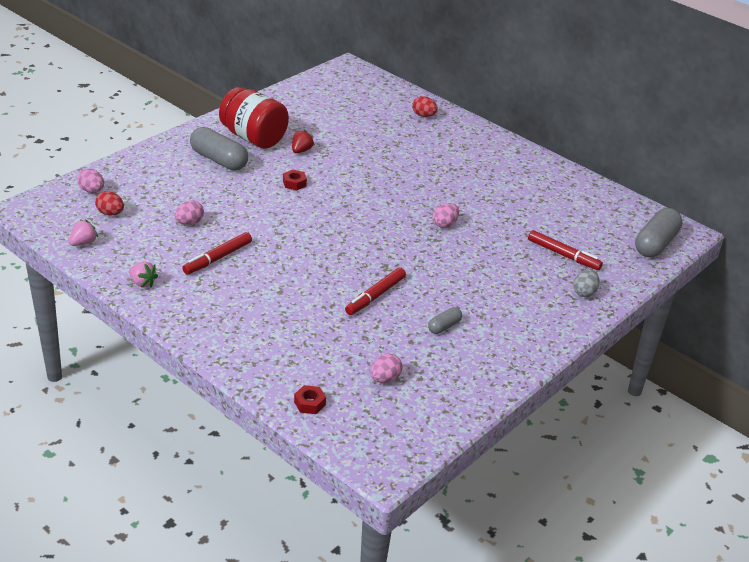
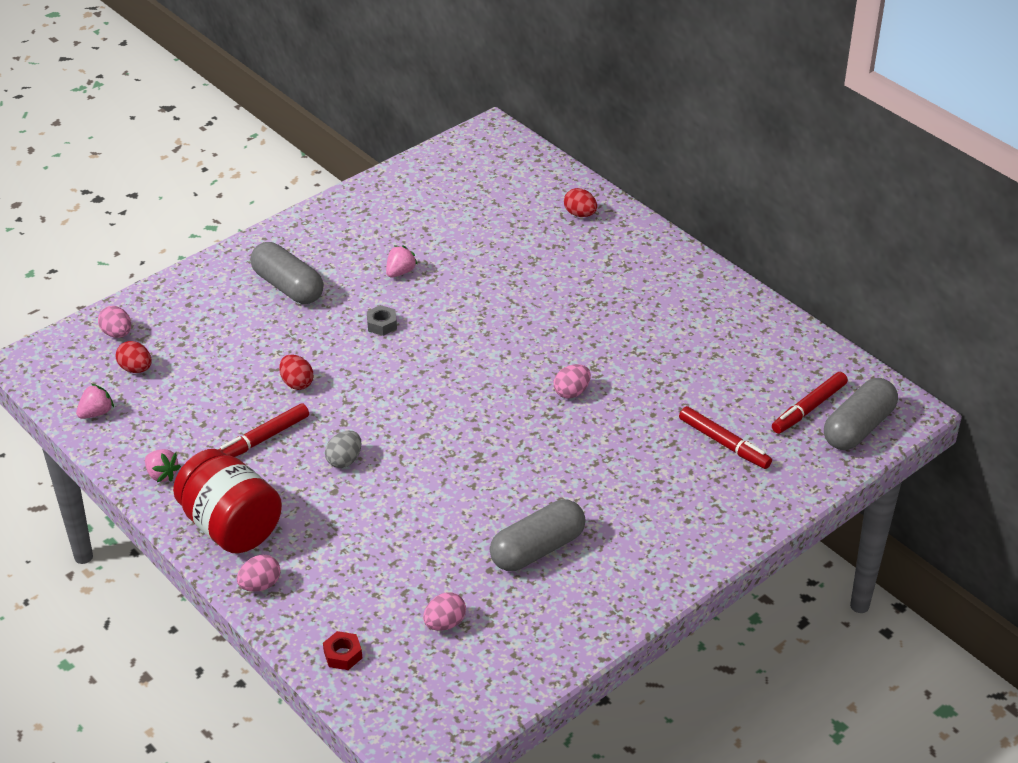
camera: 10 degrees right, 5 degrees up
pink egg [175,200,204,225] -> pink egg moved to [237,555,281,592]
red jar [219,87,289,149] -> red jar moved to [173,449,282,553]
red nut [283,169,307,190] -> grey nut [367,305,397,336]
red strawberry [292,130,314,153] -> pink strawberry [386,245,418,277]
red marker [345,267,406,315] -> red marker moved to [772,372,848,434]
grey capsule [428,307,462,334] -> grey capsule [490,499,586,571], size x1.98
grey egg [573,269,600,297] -> grey egg moved to [325,431,362,468]
none -> red egg [279,354,313,390]

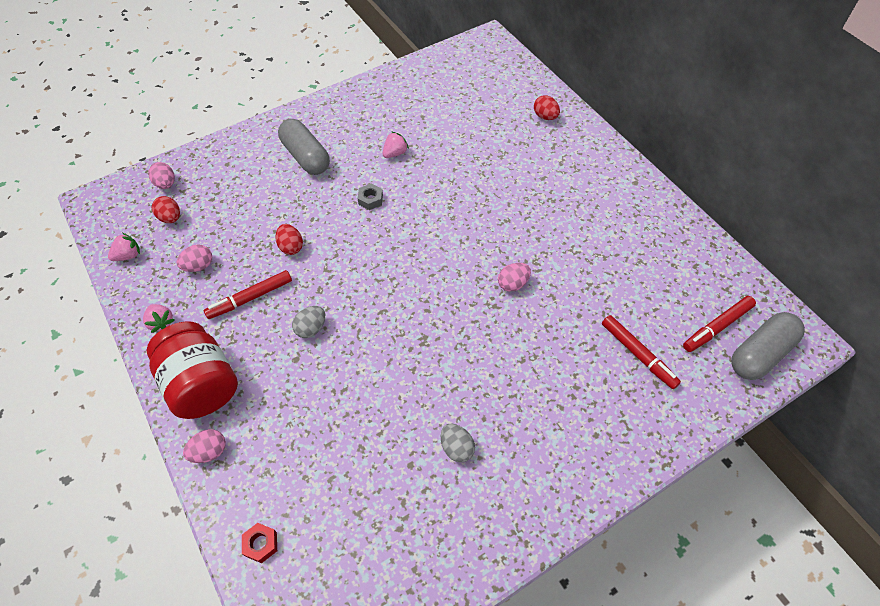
camera: 10 degrees right, 15 degrees up
pink egg [423,592,466,631] -> pink egg moved to [176,244,212,272]
grey capsule [490,499,586,571] -> grey egg [441,424,475,463]

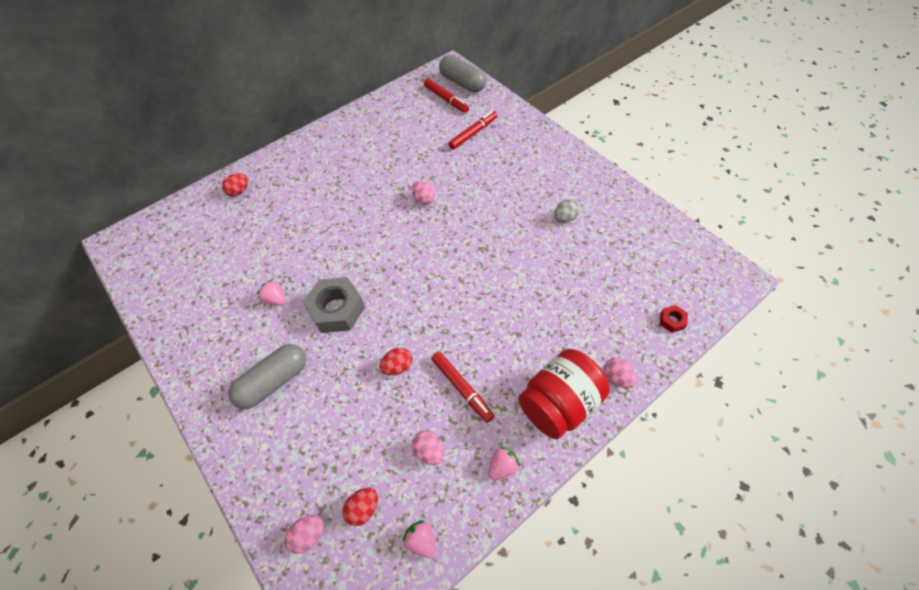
camera: 95 degrees left, 0 degrees up
grey egg [292,306,325,338] -> none
grey nut [358,183,383,210] -> grey nut [303,277,365,333], size x2.18

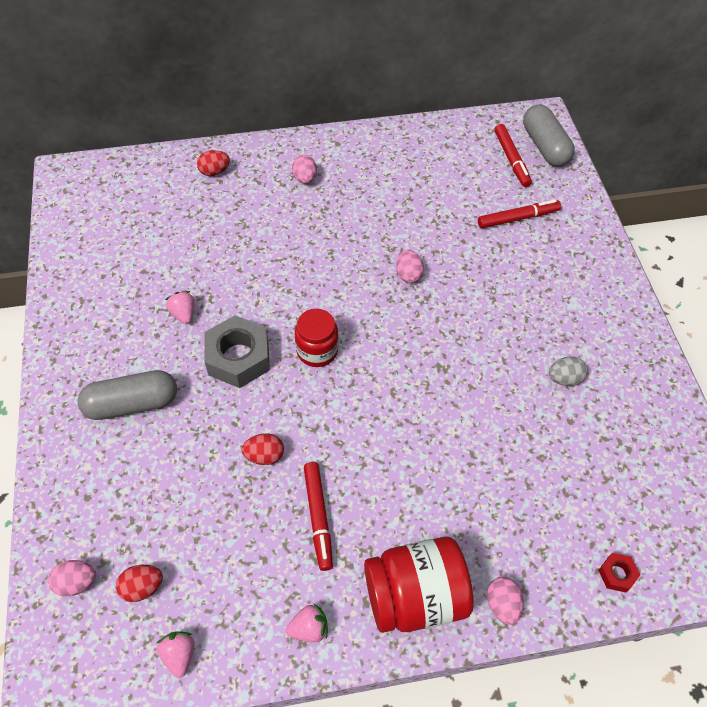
camera: 25 degrees right, 0 degrees up
pink egg [412,431,444,465] -> pink egg moved to [292,155,317,184]
none -> red jar [295,309,339,367]

